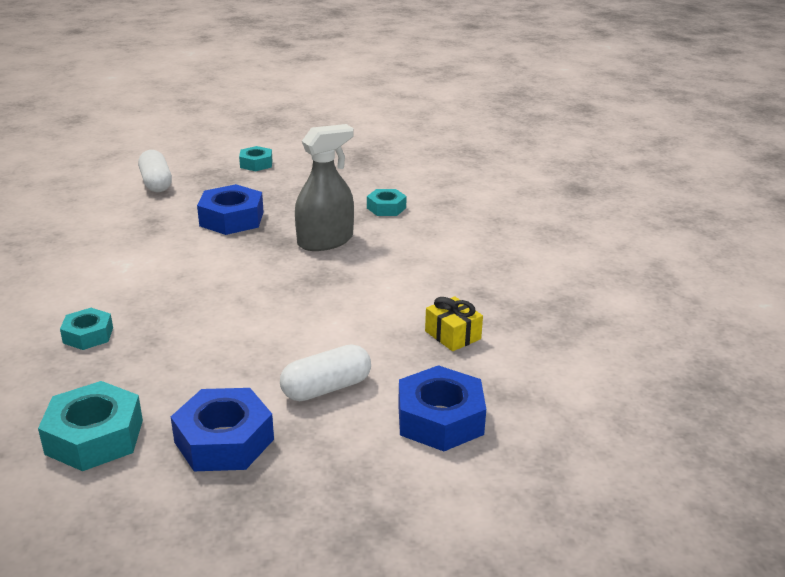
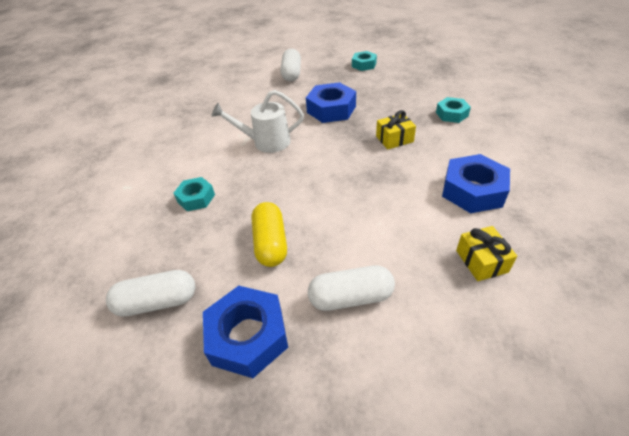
camera: 25 degrees right, 15 degrees up
turquoise nut [38,381,143,471] -> white capsule [106,270,195,317]
grey spray bottle [295,124,354,251] -> yellow gift [376,110,416,149]
blue nut [398,365,486,451] -> blue nut moved to [442,154,510,213]
none -> white watering can [211,90,304,153]
none -> yellow capsule [251,202,287,267]

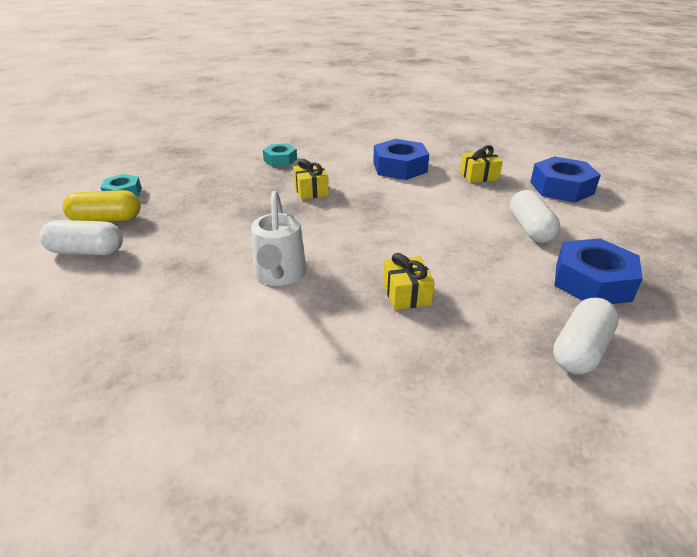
camera: 90 degrees left, 10 degrees down
white capsule [106,270,195,317] -> white capsule turned 45 degrees clockwise [553,298,619,374]
turquoise nut [174,177,215,211] -> none
yellow capsule [251,202,287,267] -> yellow capsule moved to [63,190,141,222]
blue nut [306,82,356,123] -> blue nut moved to [530,156,601,202]
none -> yellow gift [383,253,435,310]

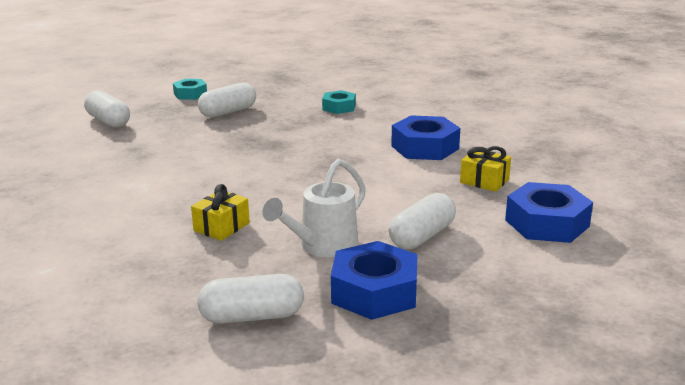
camera: 45 degrees right, 10 degrees down
yellow capsule [63,190,141,222] -> none
white watering can [251,191,307,286] -> white watering can moved to [262,159,366,257]
yellow gift [293,159,329,200] -> none
none -> white capsule [198,83,256,118]

